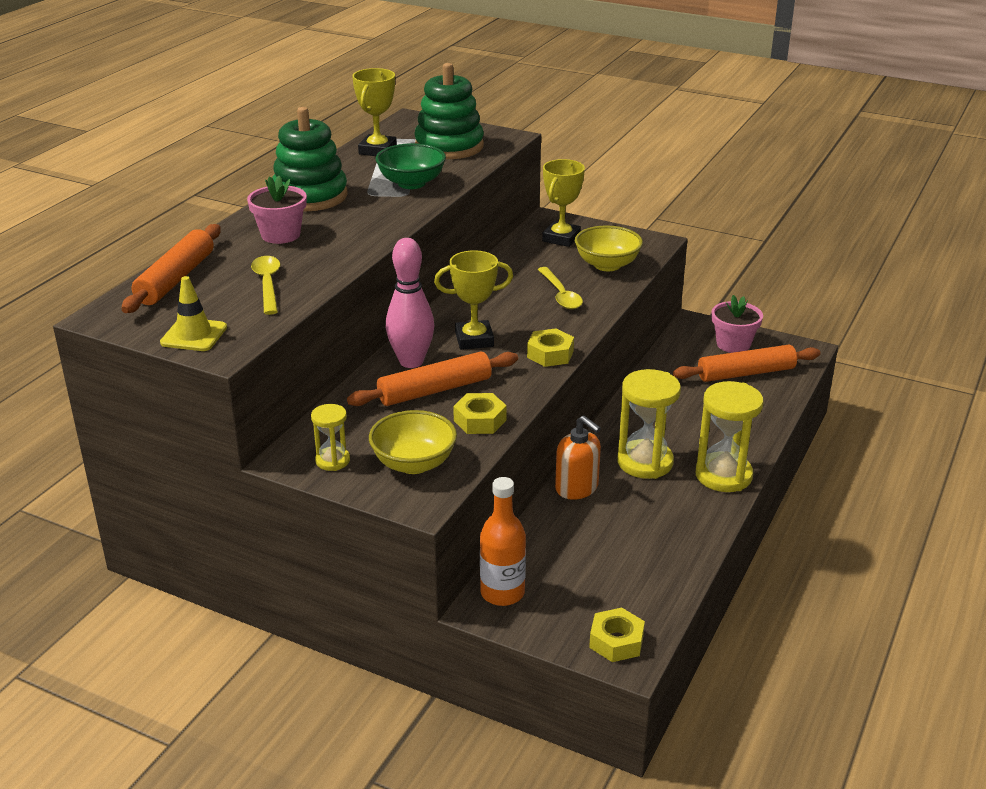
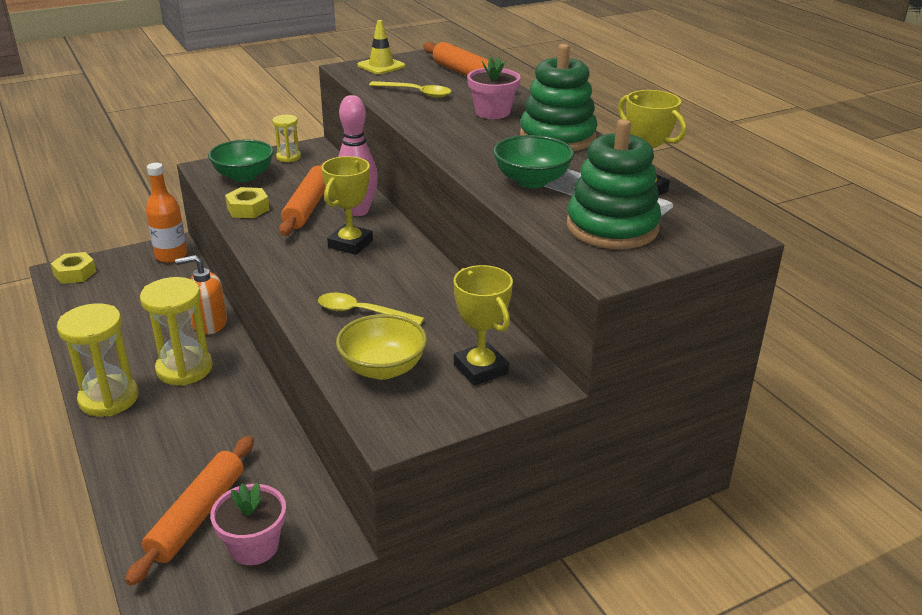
camera: 125 degrees right, 0 degrees up
yellow bowl [369,410,457,474] -> green bowl [208,140,274,182]
yellow nut [527,328,574,367] -> none

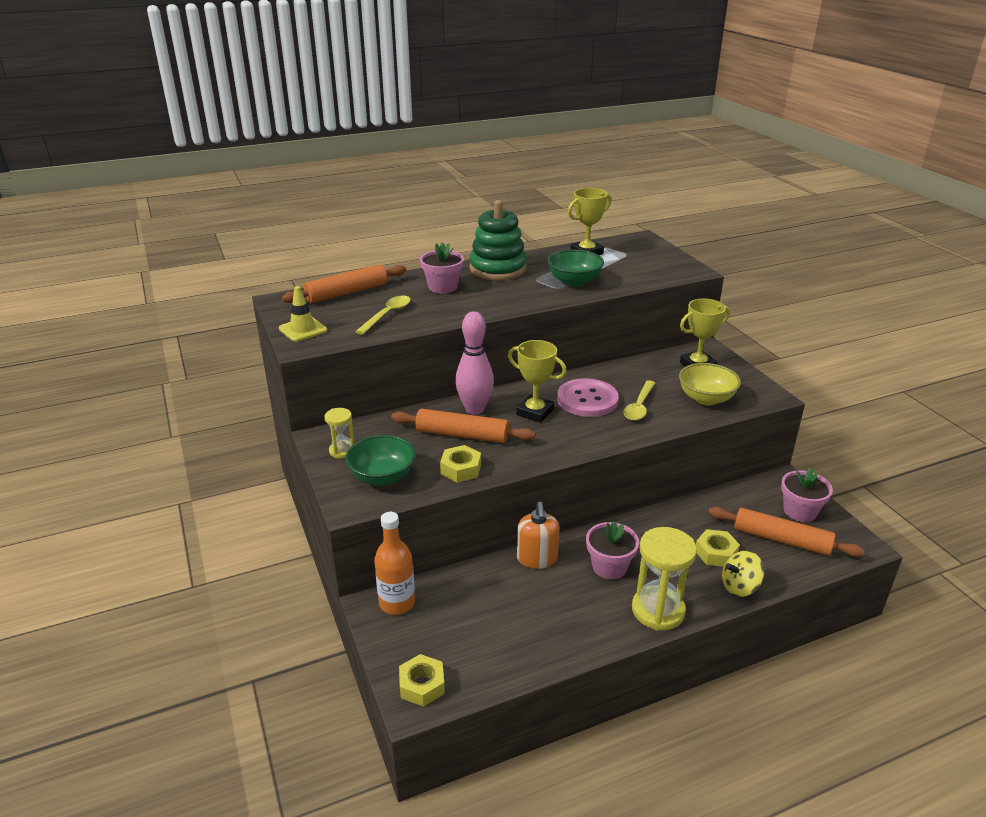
camera: 85 degrees left, 0 degrees up
yellow hourglass [140,277,213,386] -> pink flower pot [586,521,639,579]
green stacking toy [566,119,661,249] -> none
none -> pink button [557,378,619,417]
none -> yellow nut [696,529,740,567]
none -> yellow spinning top [722,551,764,597]

